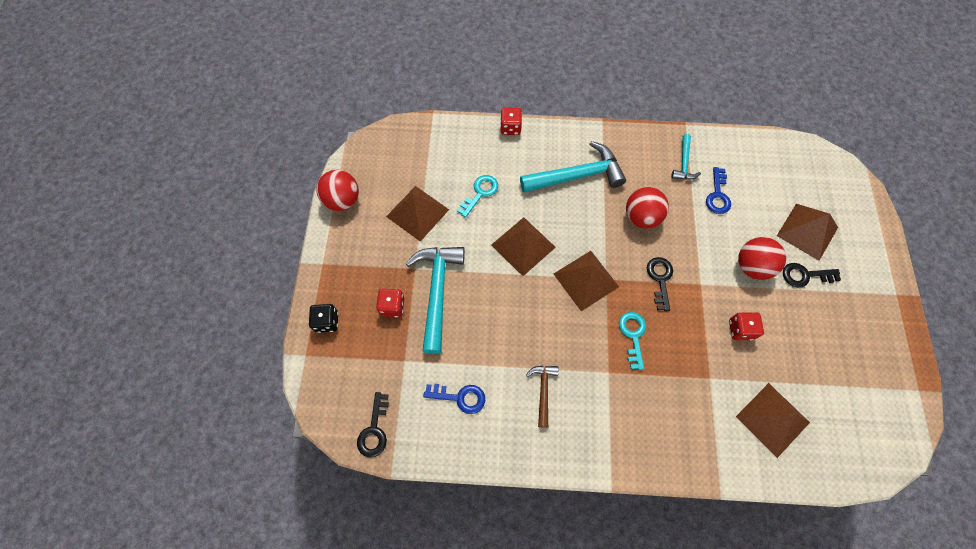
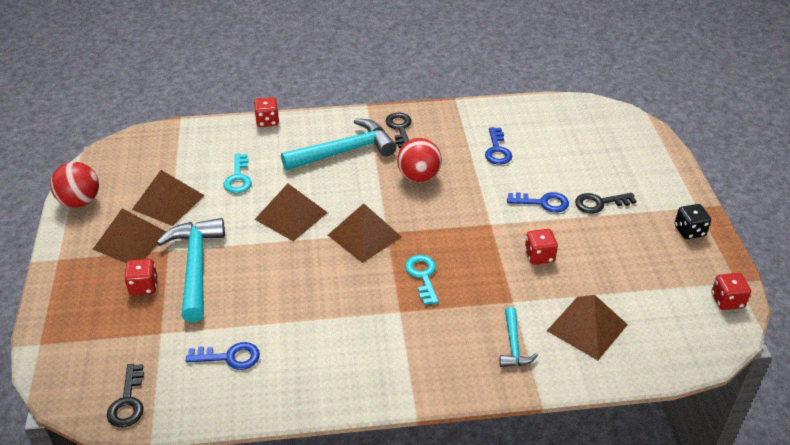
camera: 10 degrees left, 25 degrees down
black dice [309,304,338,333] -> black dice moved to [675,204,711,239]
turquoise key [457,175,498,218] -> turquoise key turned 150 degrees clockwise [224,154,252,193]
brown hammer [526,366,559,428] -> none
black key [647,257,673,311] -> black key moved to [386,113,412,148]
turquoise hammer [671,134,701,180] -> turquoise hammer moved to [499,307,538,367]
red ball [738,237,786,280] -> blue key [507,192,569,213]
brown pyramid [777,204,838,261] -> brown pyramid moved to [93,208,166,263]
none -> red dice [711,273,751,310]

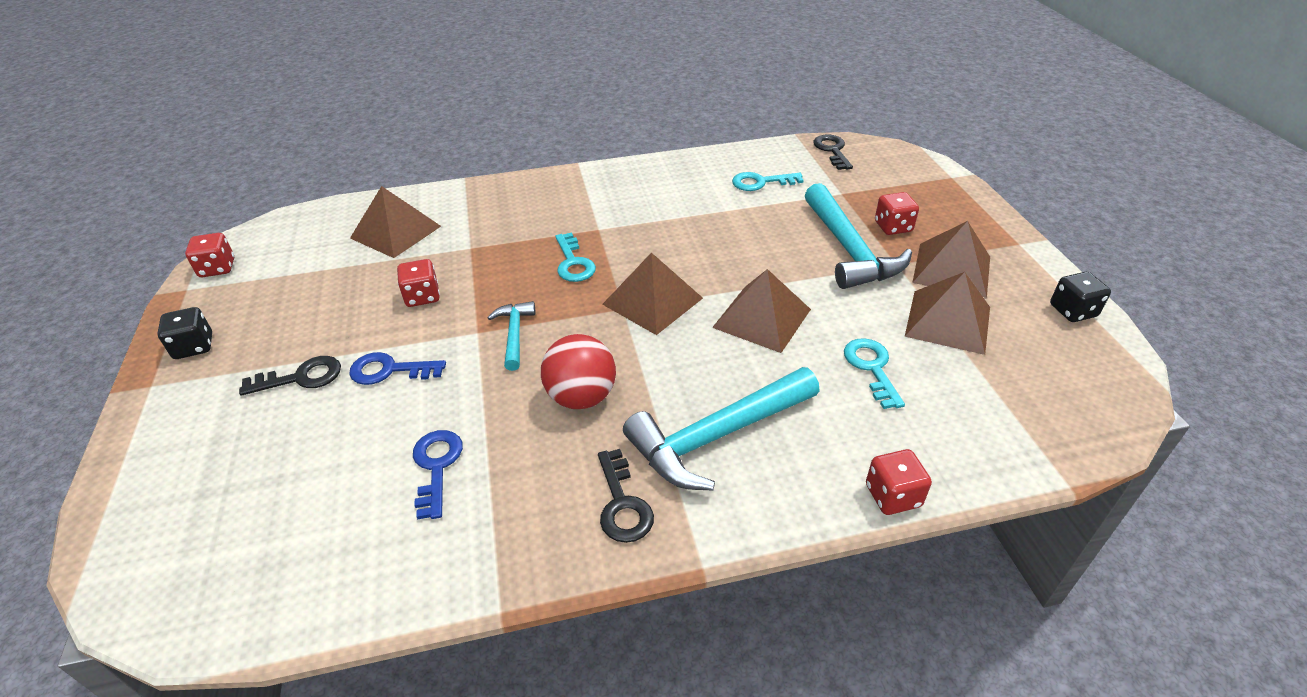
camera: 175 degrees right, 0 degrees up
red ball [50,162,99,208] -> black dice [1050,272,1111,322]
blue key [186,342,260,370] -> turquoise key [732,172,804,191]
turquoise hammer [499,307,538,367] -> turquoise hammer moved to [487,301,535,371]

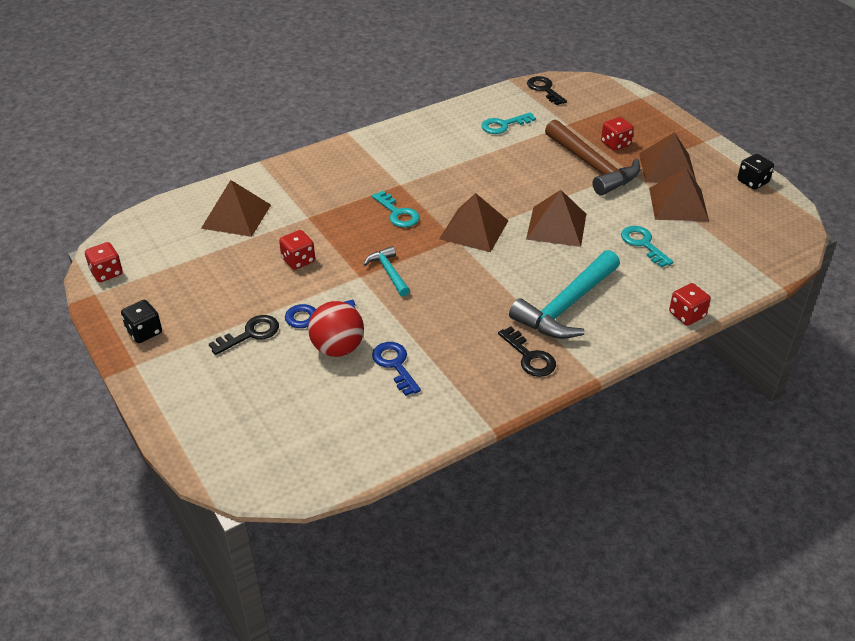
camera: 20 degrees left, 0 degrees up
red ball [541,334,616,409] -> red ball moved to [308,301,364,357]
turquoise hammer [805,183,912,289] -> brown hammer [545,120,640,196]

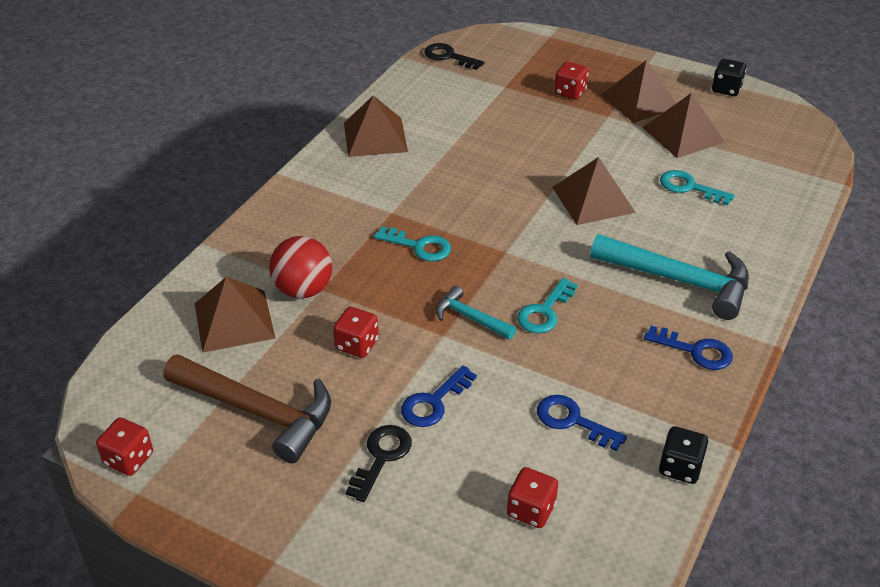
camera: 30 degrees left, 0 degrees up
black dice [121,300,162,343] -> black dice moved to [659,426,708,484]
red ball [308,301,364,357] -> red ball moved to [269,236,332,299]
brown pyramid [439,193,508,252] -> brown pyramid moved to [344,95,408,157]
turquoise key [481,112,536,134] -> turquoise key moved to [517,278,578,333]
black key [498,326,556,377] -> blue key [644,326,733,370]
turquoise hammer [509,250,620,339] -> turquoise hammer turned 75 degrees counterclockwise [590,234,749,320]
brown hammer [545,120,640,196] -> brown hammer moved to [163,354,331,463]
red dice [669,283,711,326] -> red dice moved to [507,467,558,528]

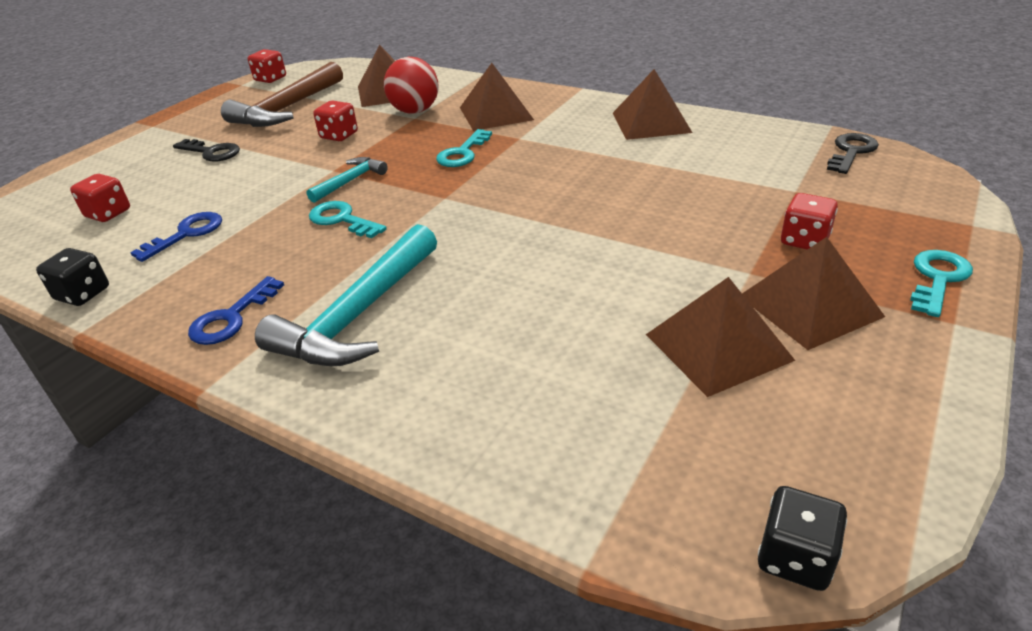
camera: 95 degrees right, 5 degrees down
blue key [401,365,477,427] -> none
brown pyramid [552,157,636,225] -> brown pyramid moved to [460,63,534,131]
turquoise key [660,170,735,205] -> turquoise key moved to [910,250,973,317]
black dice [712,59,746,96] -> black dice moved to [758,486,847,591]

